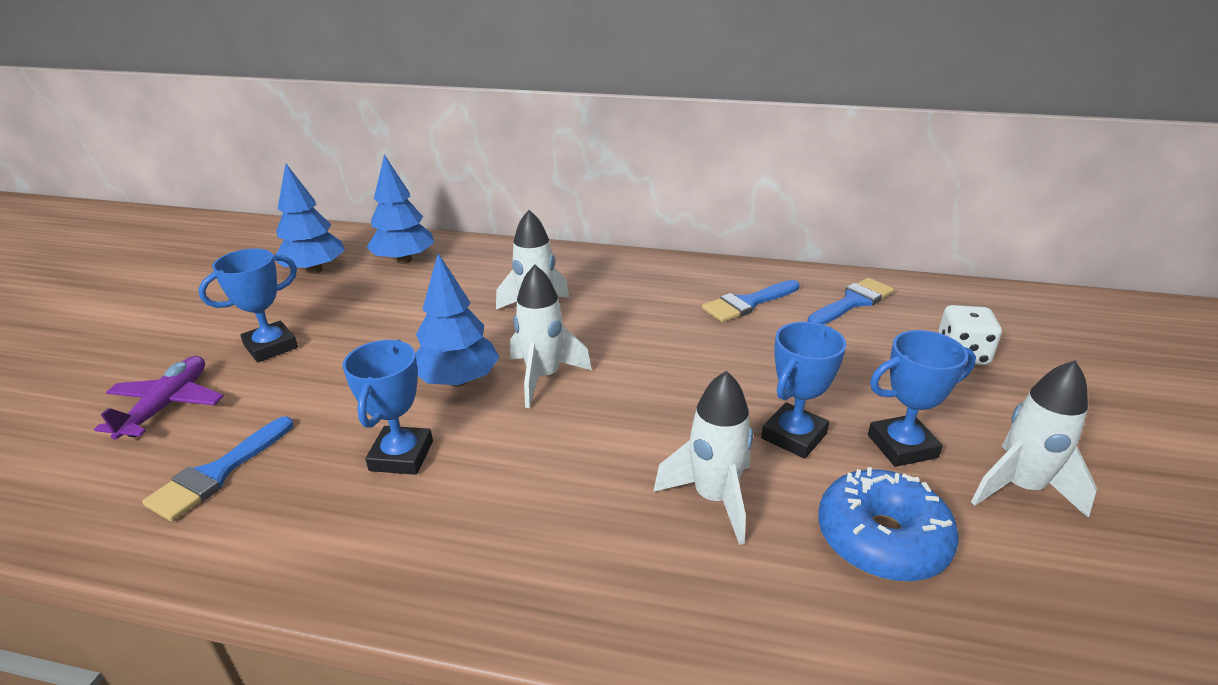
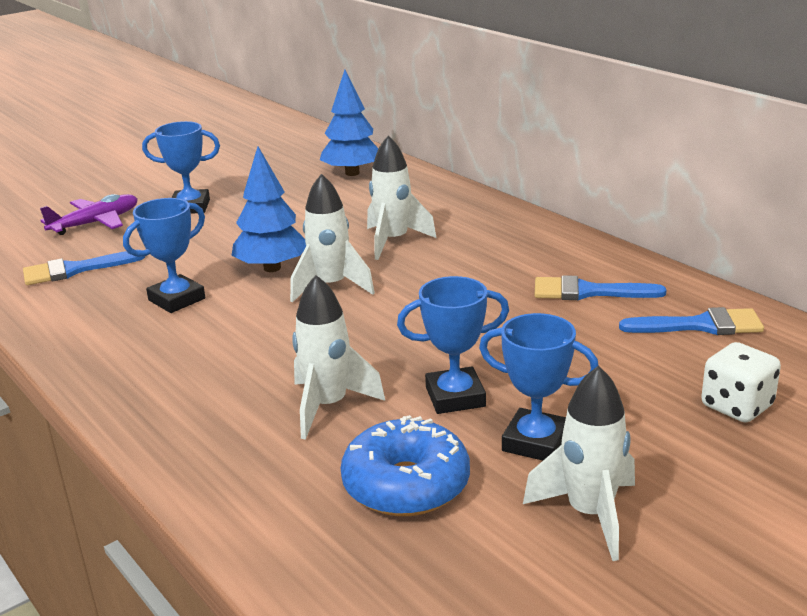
camera: 40 degrees right, 5 degrees down
blue tree [276,164,345,274] -> none

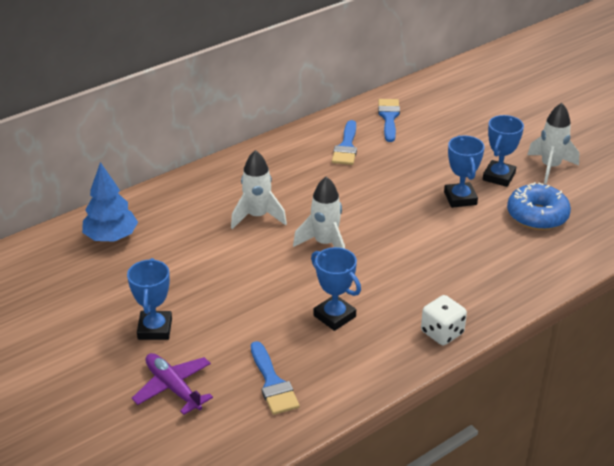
camera: 90 degrees left, 10 degrees up
blue tree [232,146,306,272] -> none
white rocket [292,275,385,440] -> none
white dice [701,342,781,423] -> white dice moved to [421,295,467,345]

